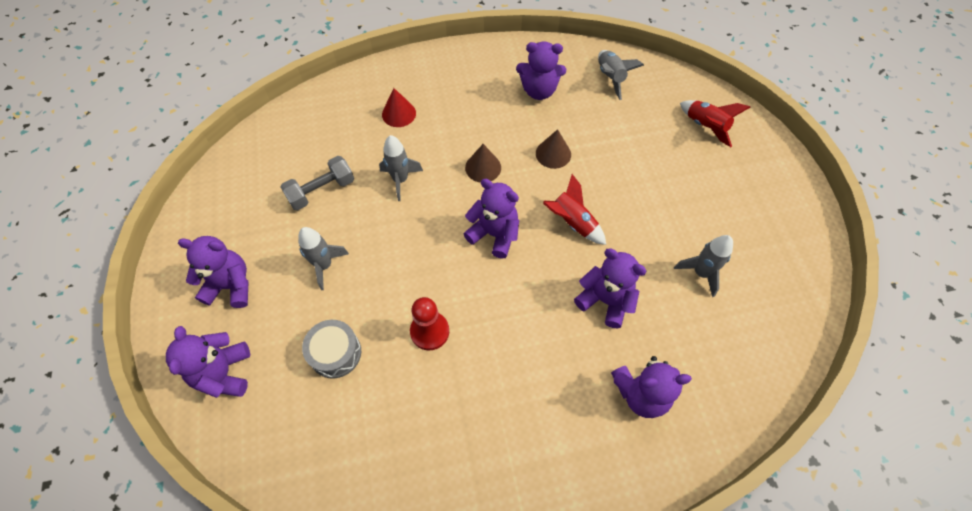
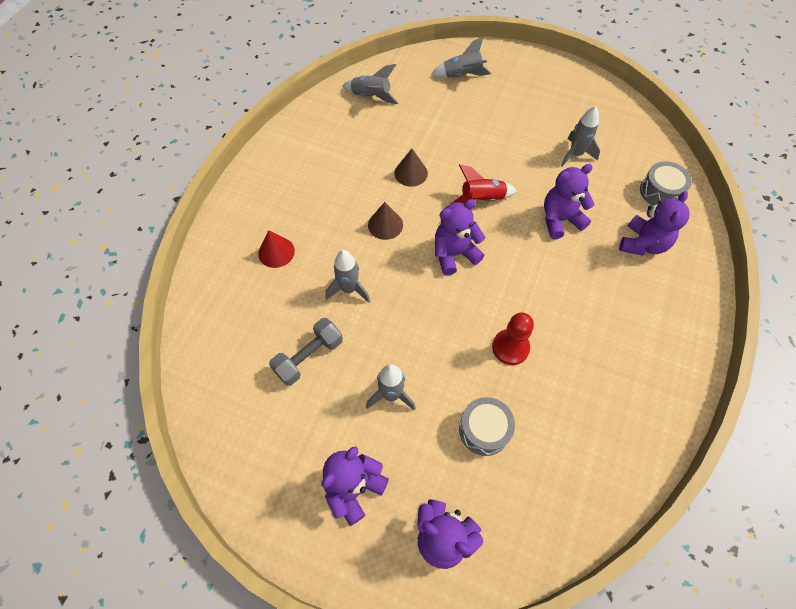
camera: 55 degrees left, 0 degrees up
grey dumbbell [281,156,354,210] -> grey dumbbell turned 45 degrees clockwise [269,318,343,386]
purple teddy bear [516,41,566,100] -> none
red rocket [680,100,751,147] -> grey rocket [431,36,491,78]
none -> grey drum [640,161,692,206]

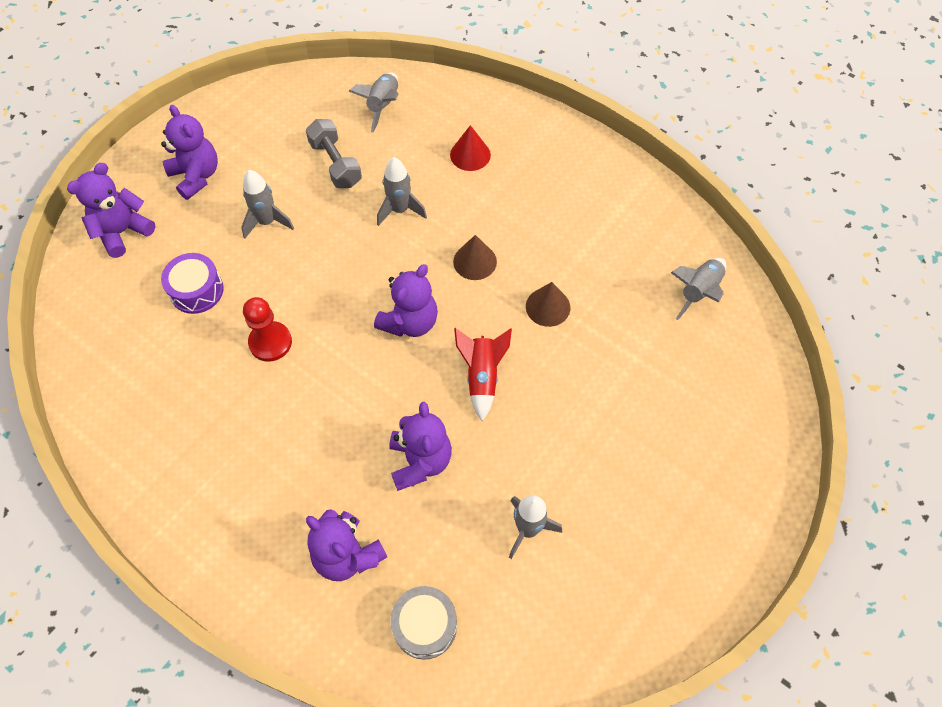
camera: 105 degrees right, 0 degrees up
grey rocket [431,36,491,78] -> grey rocket moved to [348,72,398,132]
purple teddy bear [435,199,485,275] -> purple teddy bear turned 45 degrees clockwise [374,264,438,337]
grey drum [459,397,515,456] -> purple drum [161,253,224,314]

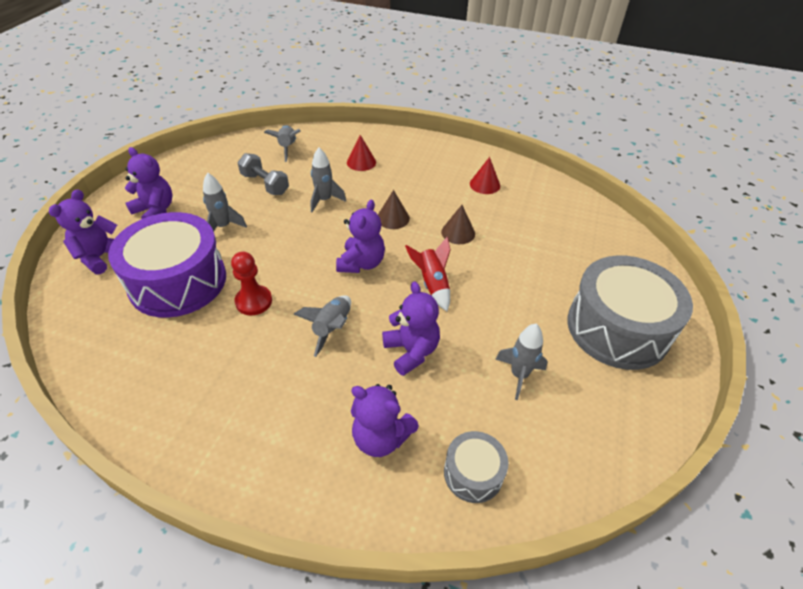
camera: 20 degrees left, 15 degrees down
purple drum [161,253,224,314] -> purple drum [108,212,226,318], size x2.09
grey rocket [671,258,726,320] -> grey rocket moved to [293,295,351,357]
none -> red cone [470,157,500,194]
none -> grey drum [567,256,693,370]

